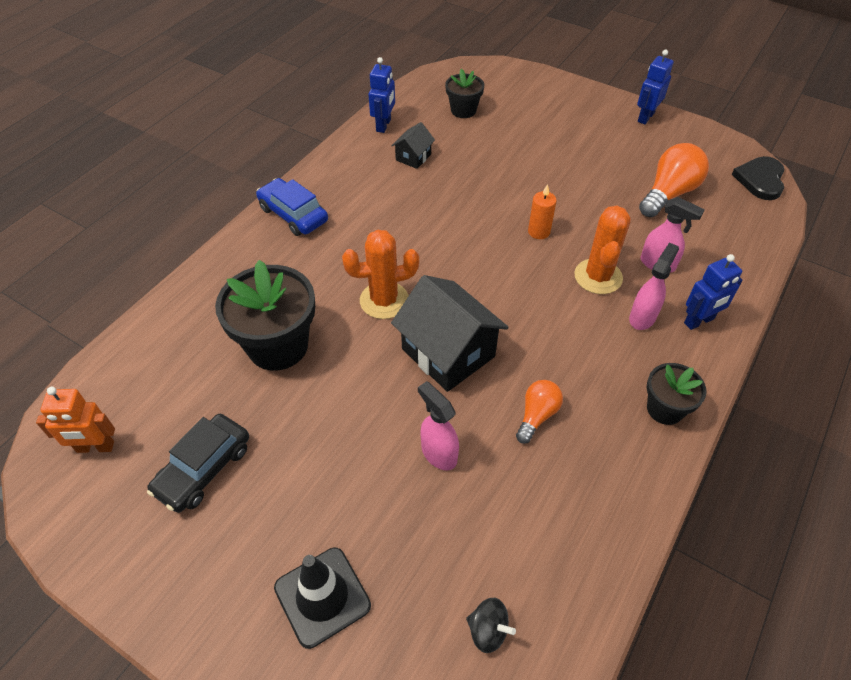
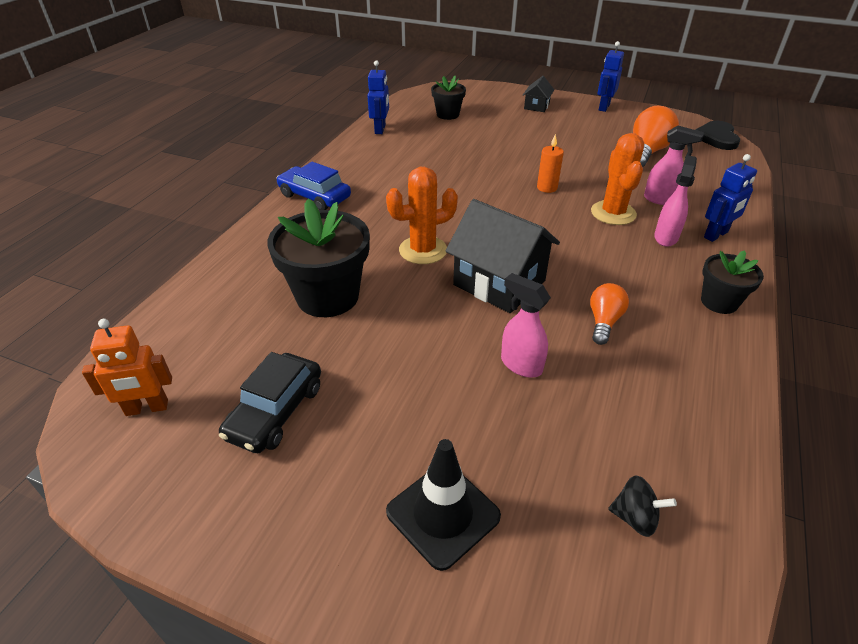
camera: 10 degrees left, 10 degrees down
black house [391,122,435,169] -> black house moved to [523,76,554,112]

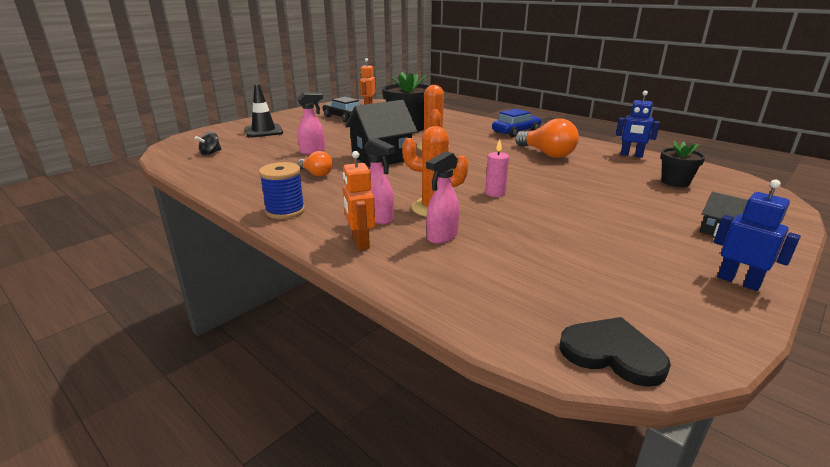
camera: 110 degrees right, 15 degrees down
orange candle [537,134,564,193] -> pink candle [485,139,509,197]
orange light bulb [633,106,679,167] -> orange light bulb moved to [515,118,579,158]
black flower pot [701,250,764,314] -> blue spool [259,162,305,219]
blue robot [704,154,757,242] -> orange robot [343,151,375,250]

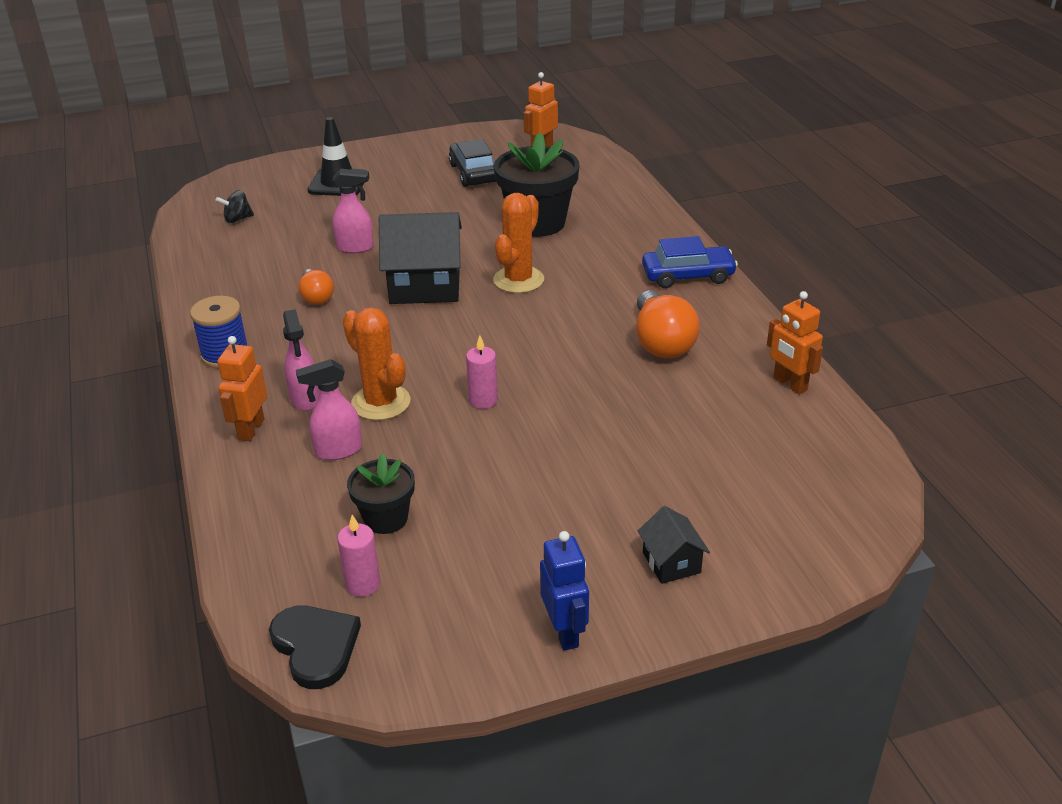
camera: 30 degrees right, 10 degrees up
blue robot [616,91,660,158] -> orange robot [767,291,823,394]
black flower pot [660,141,706,187] -> black flower pot moved to [347,453,415,534]
none -> pink candle [337,515,380,597]

